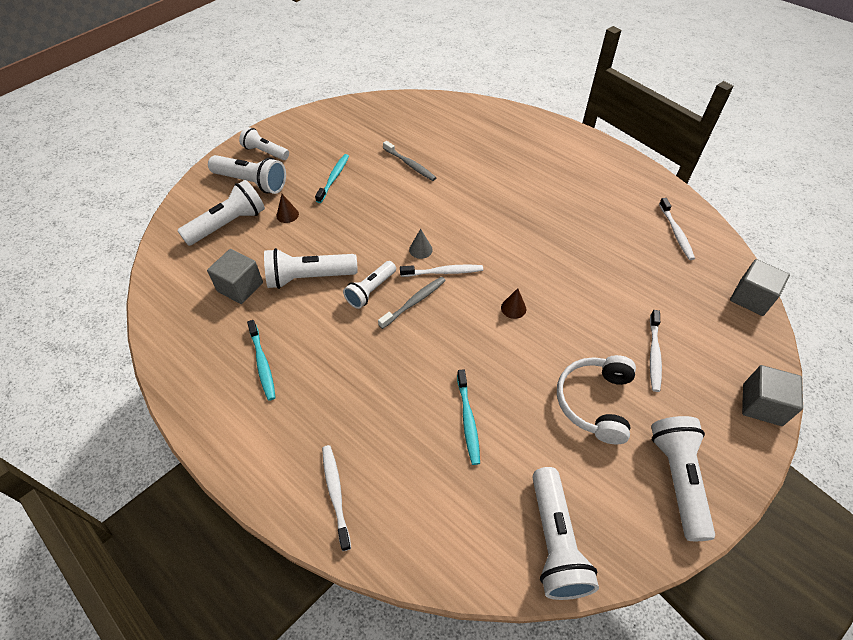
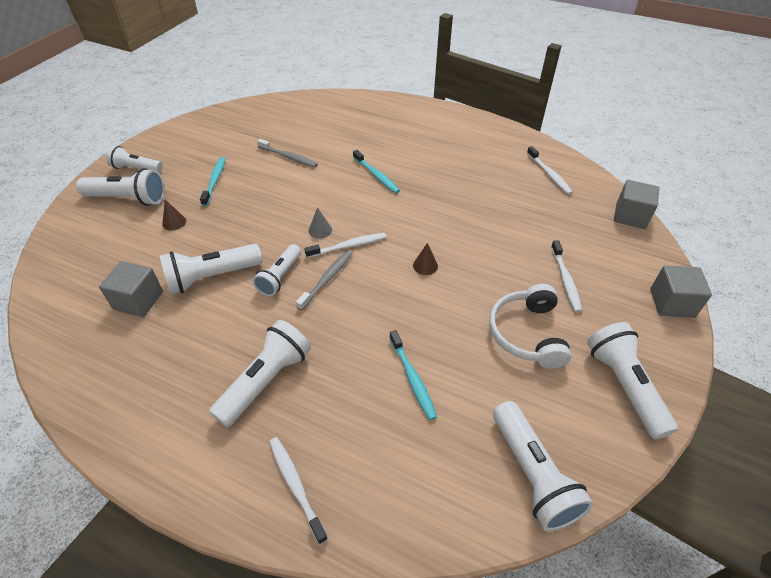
camera: 15 degrees left, 5 degrees down
white flashlight [177,180,265,246] -> white flashlight moved to [209,320,311,427]
turquoise toothbrush [247,320,276,401] -> turquoise toothbrush moved to [353,150,400,193]

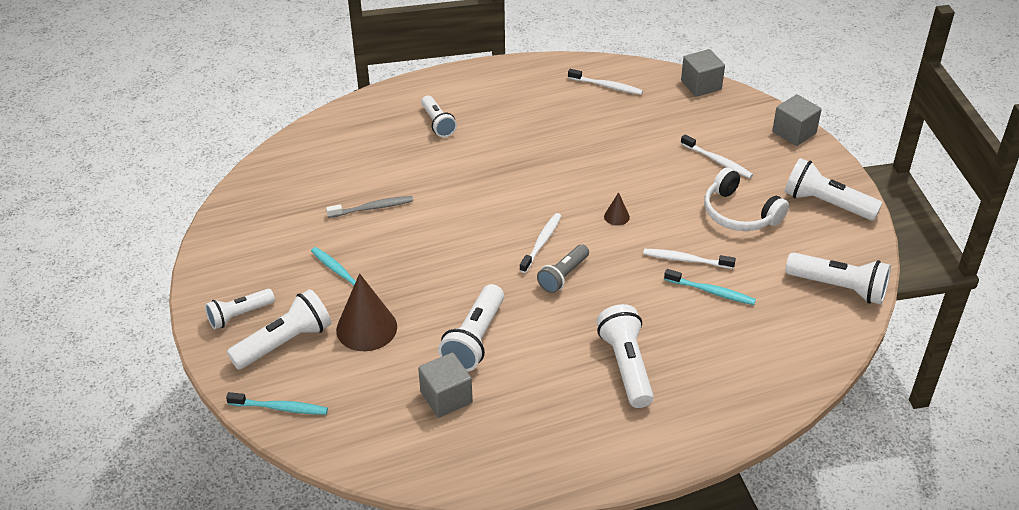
camera: 45 degrees left, 5 degrees down
brown cone [162,200,186,231] -> brown cone [336,273,397,351], size x2.18
white flashlight [253,244,301,296] -> white flashlight moved to [421,95,457,137]
white toothbrush [269,437,328,545] -> white toothbrush moved to [643,249,736,269]
grey toothbrush [296,250,353,310] -> grey flashlight [537,244,589,293]
grey cone [309,207,332,239] -> none
turquoise toothbrush [353,150,400,193] -> turquoise toothbrush moved to [226,392,328,415]

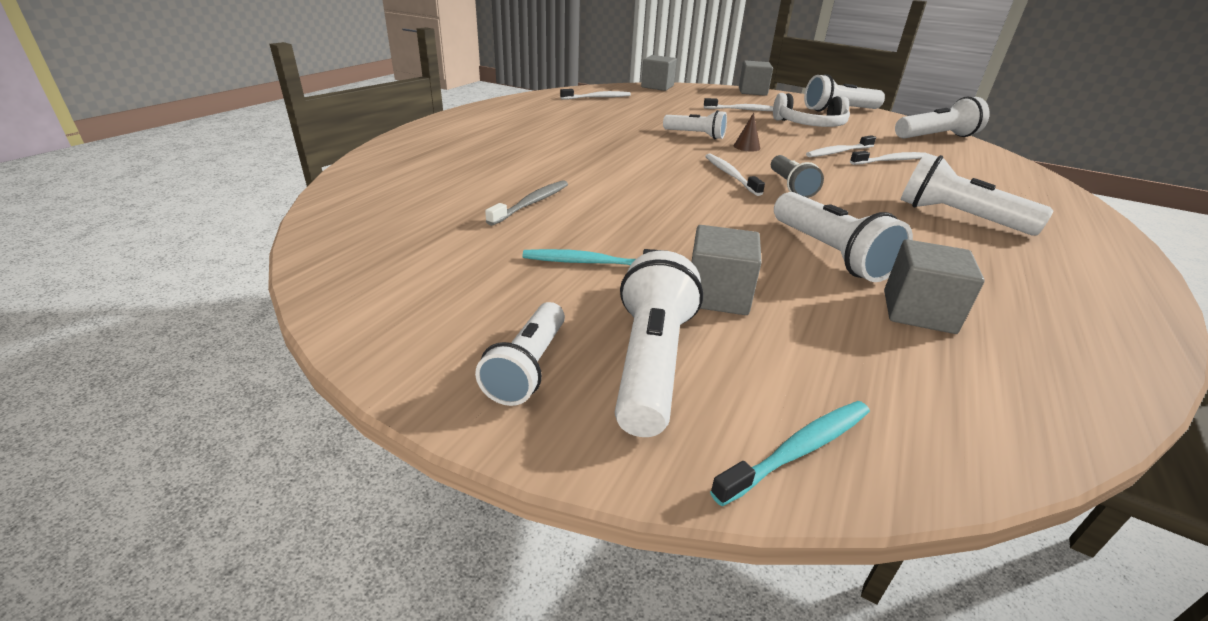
camera: 45 degrees left, 10 degrees down
brown cone [336,273,397,351] -> grey cube [691,225,762,315]
white flashlight [421,95,457,137] -> white flashlight moved to [663,110,727,139]
turquoise toothbrush [664,269,756,305] -> white toothbrush [850,151,925,165]

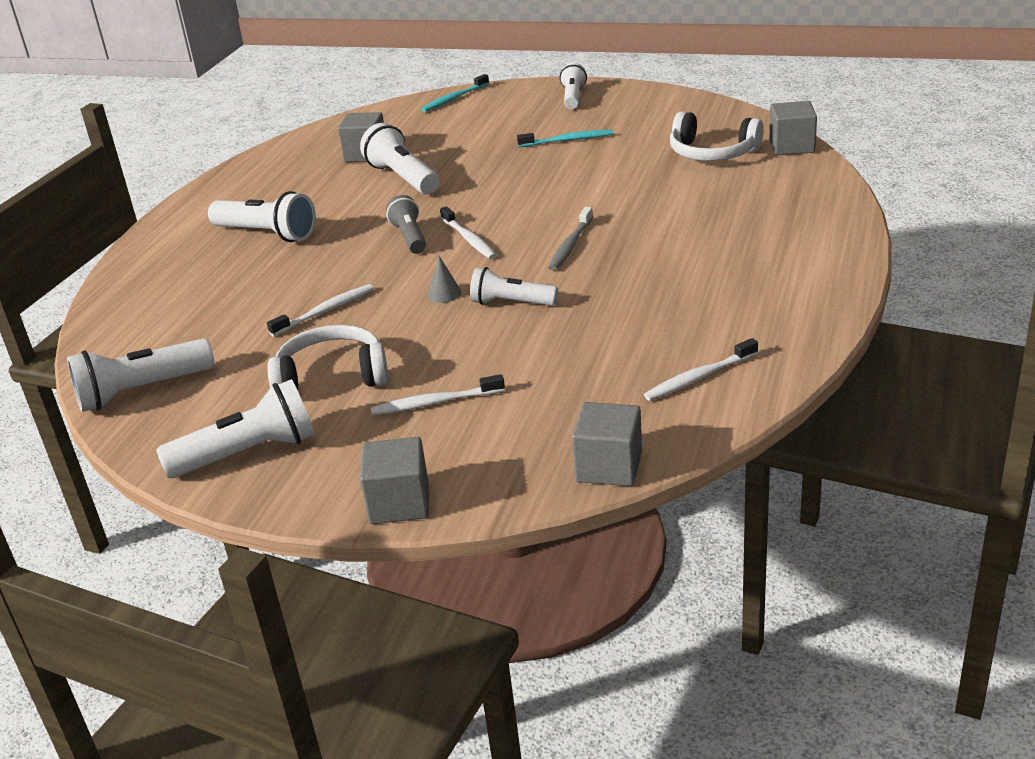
camera: 175 degrees right, 0 degrees up
grey toothbrush [485,180,568,226] -> grey toothbrush moved to [548,207,593,270]
white flashlight [615,250,703,437] -> none
grey cube [691,225,762,315] -> grey cube moved to [769,101,817,155]
brown cone [734,113,760,152] -> grey cone [427,256,461,303]
white toothbrush [850,151,925,165] -> none
none -> white headphones [670,111,764,161]

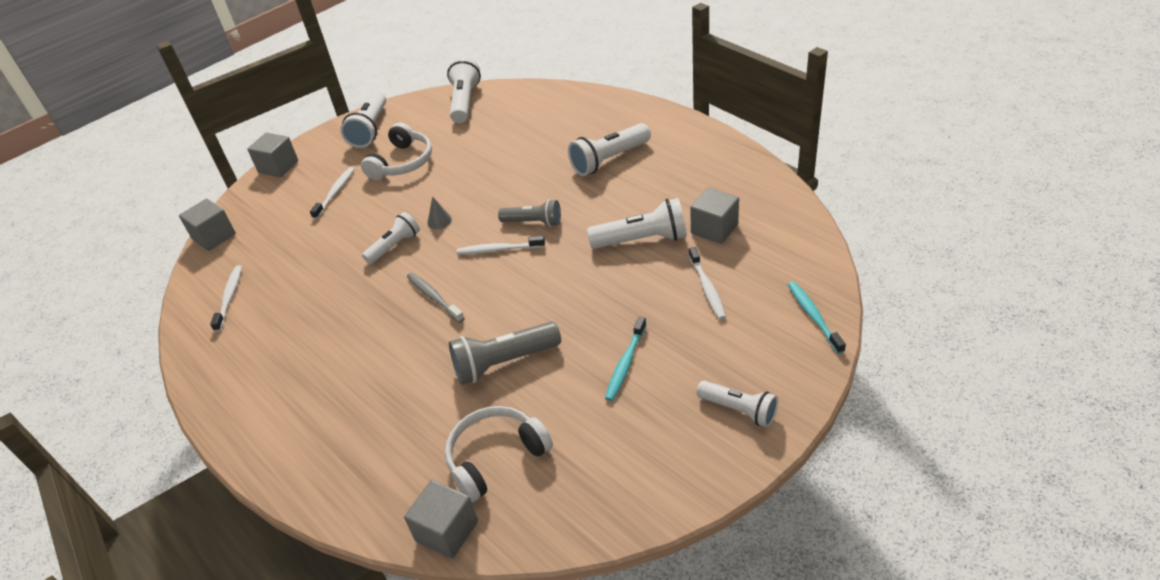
camera: 120 degrees right, 10 degrees up
white toothbrush [267,284,374,336] -> white toothbrush moved to [689,247,726,320]
none -> grey flashlight [449,322,561,385]

